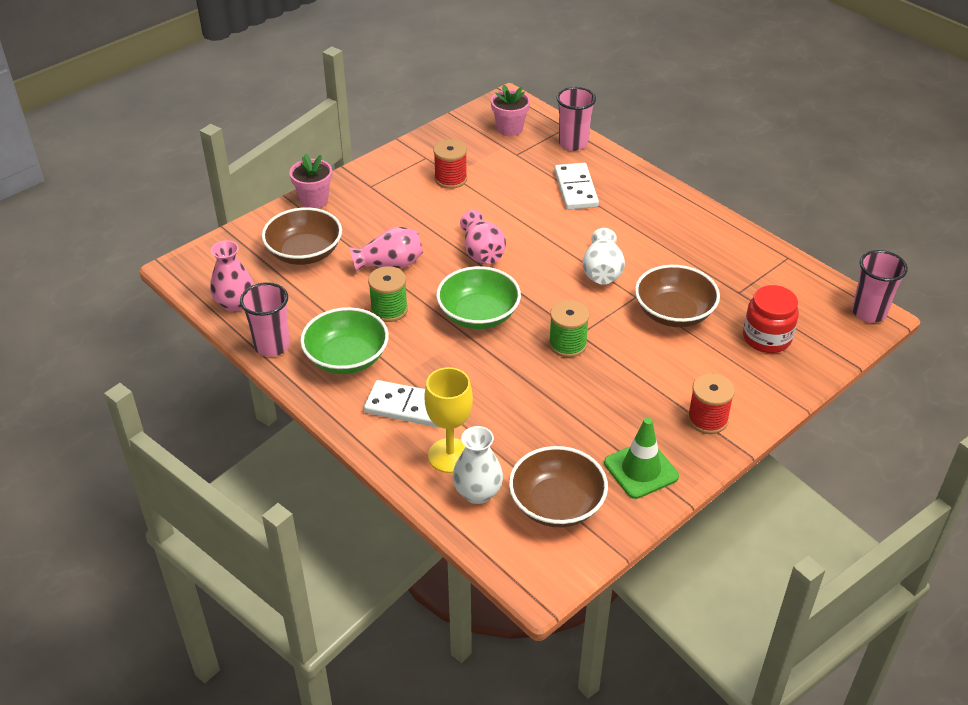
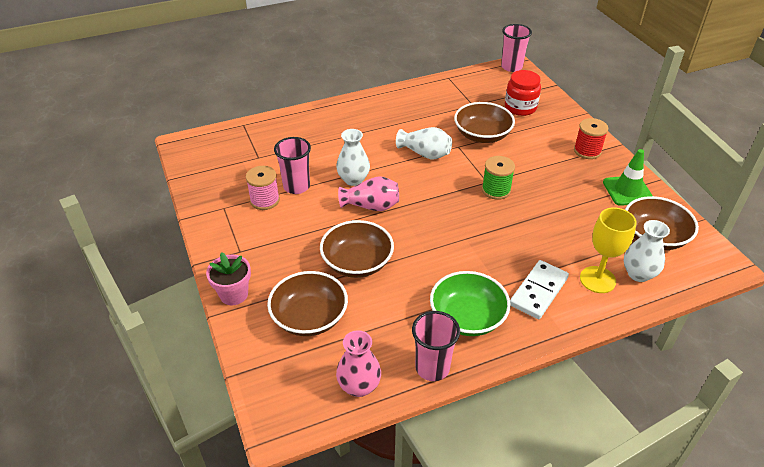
camera: 70 degrees left, 0 degrees up
pink vase [350,227,423,272] -> brown bowl [320,220,394,278]
green spool [368,266,408,322] -> none
red spool [433,139,467,189] -> pink spool [246,166,280,210]
green bowl [436,266,521,329] -> none
pink flower pot [491,84,530,136] -> none
white domino [554,163,599,210] -> none
pink cup [556,87,596,151] -> pink cup moved to [274,137,311,194]
none -> white vase [336,129,370,186]

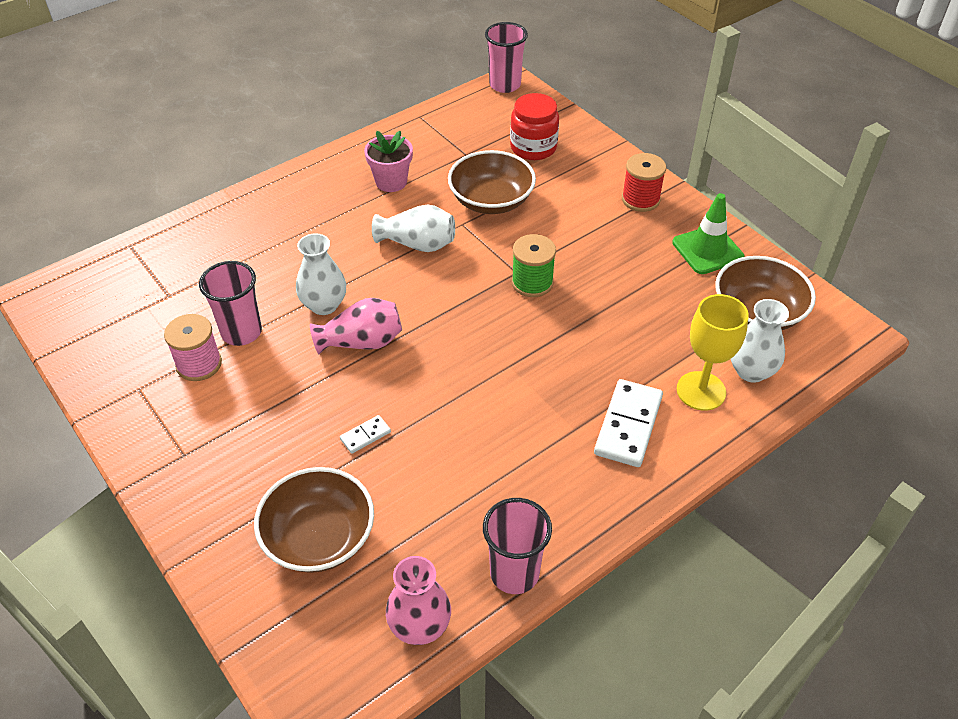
camera: 15 degrees left, 5 degrees up
pink flower pot [206,252,251,305] -> pink flower pot moved to [364,131,413,192]
brown bowl [320,220,394,278] -> white domino [340,415,391,454]
green bowl [430,271,511,336] -> none

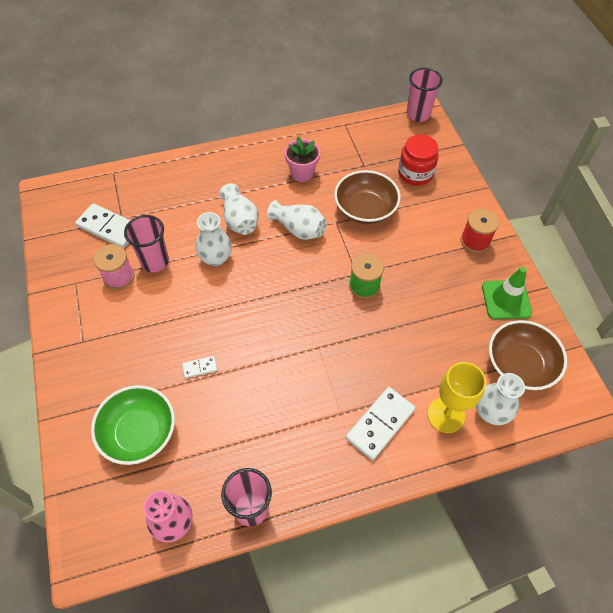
camera: 20 degrees right, 10 degrees up
brown bowl [254,467,374,573] -> green bowl [91,385,175,465]
pink vase [310,298,402,354] -> none
none -> white domino [75,203,130,248]
none -> white vase [219,183,259,235]

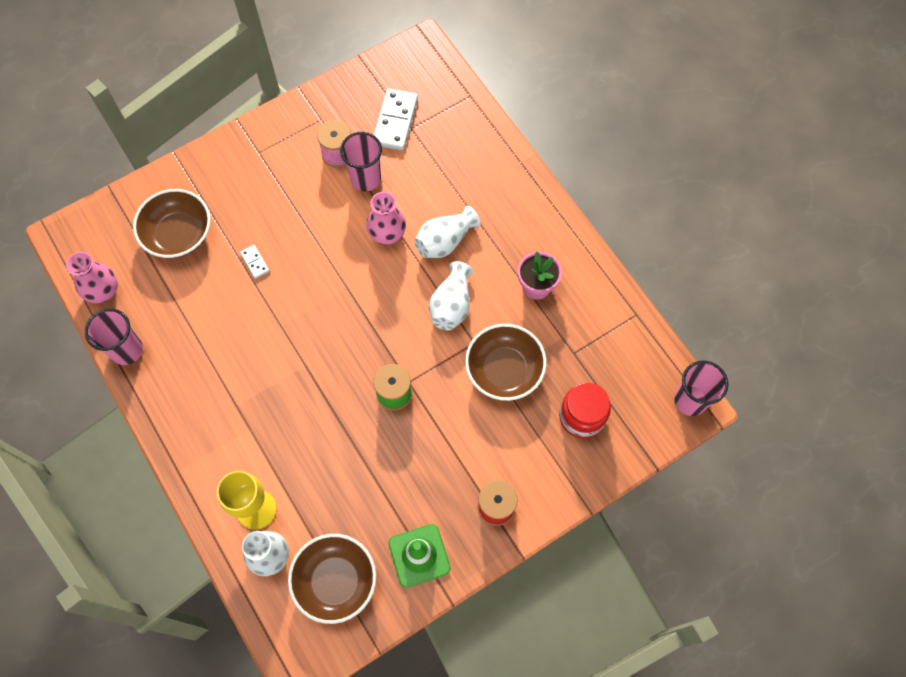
camera: 75 degrees right, 10 degrees up
green bowl [91,385,175,465] -> brown bowl [133,189,211,258]
white vase [196,212,232,266] -> pink vase [367,192,406,245]
white domino [346,387,415,460] -> none

